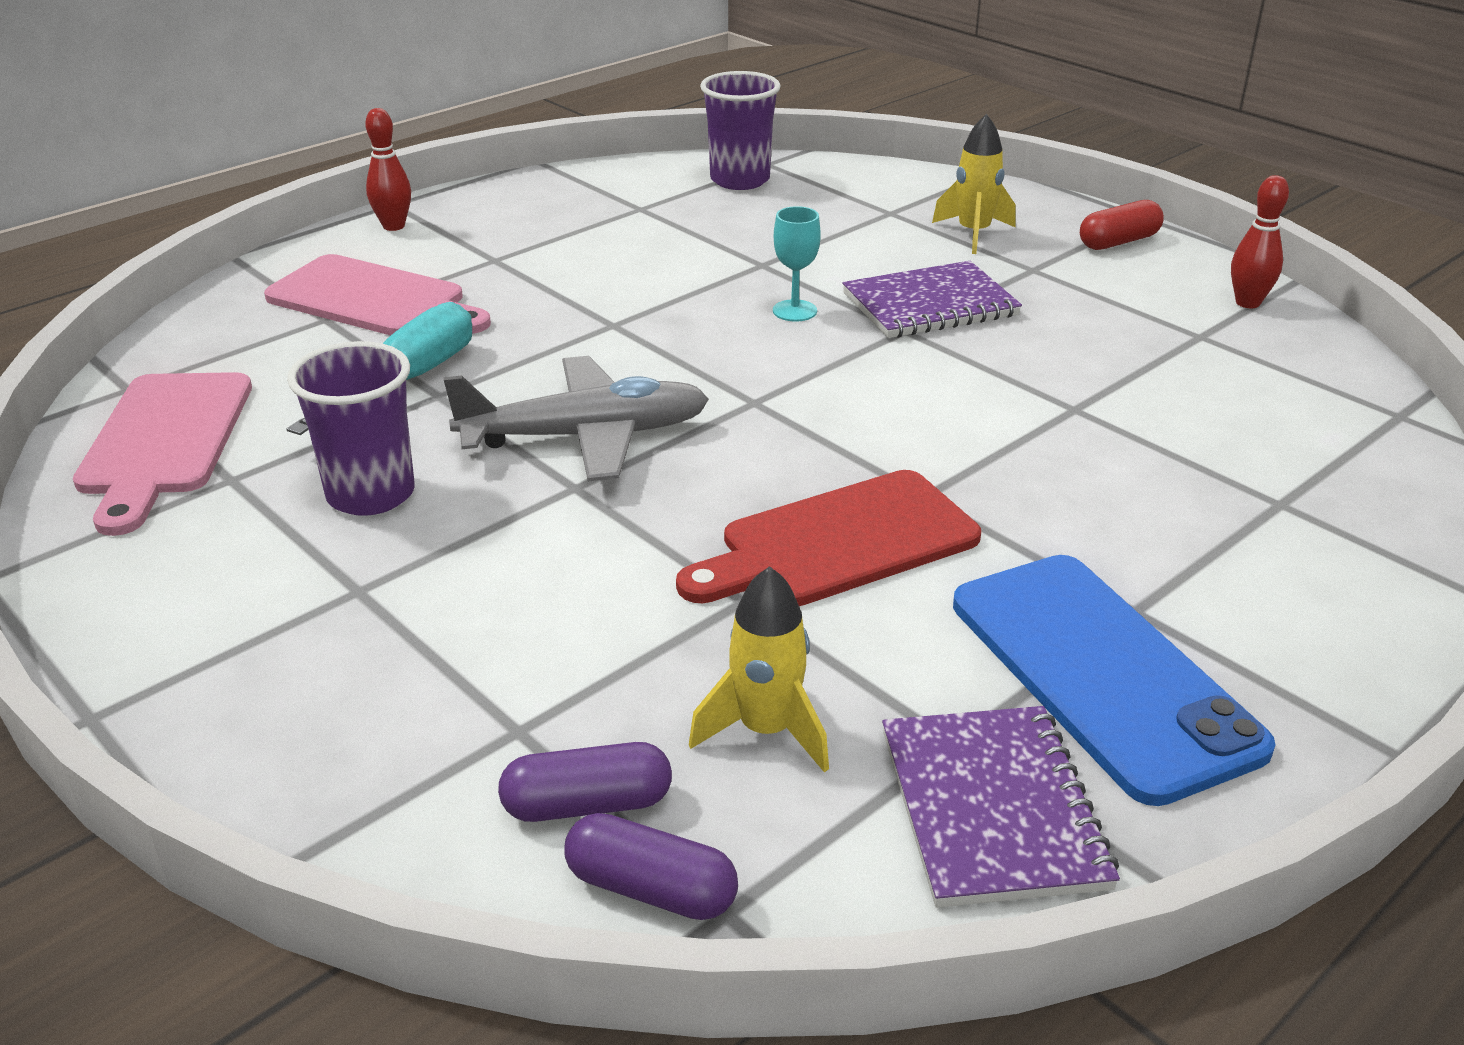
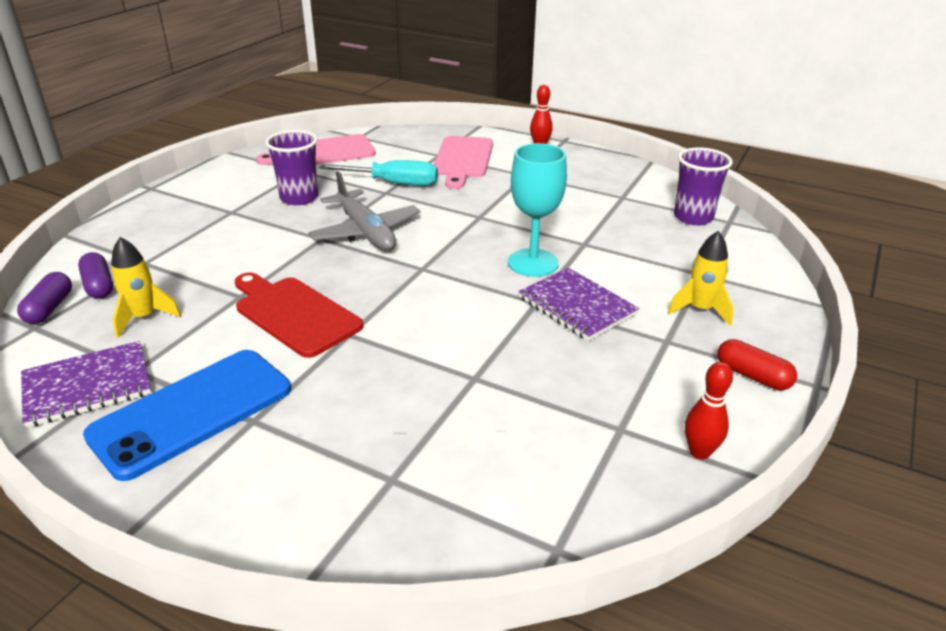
camera: 70 degrees right, 0 degrees up
turquoise goblet [773,206,821,321] -> turquoise goblet [508,143,567,277], size x1.88

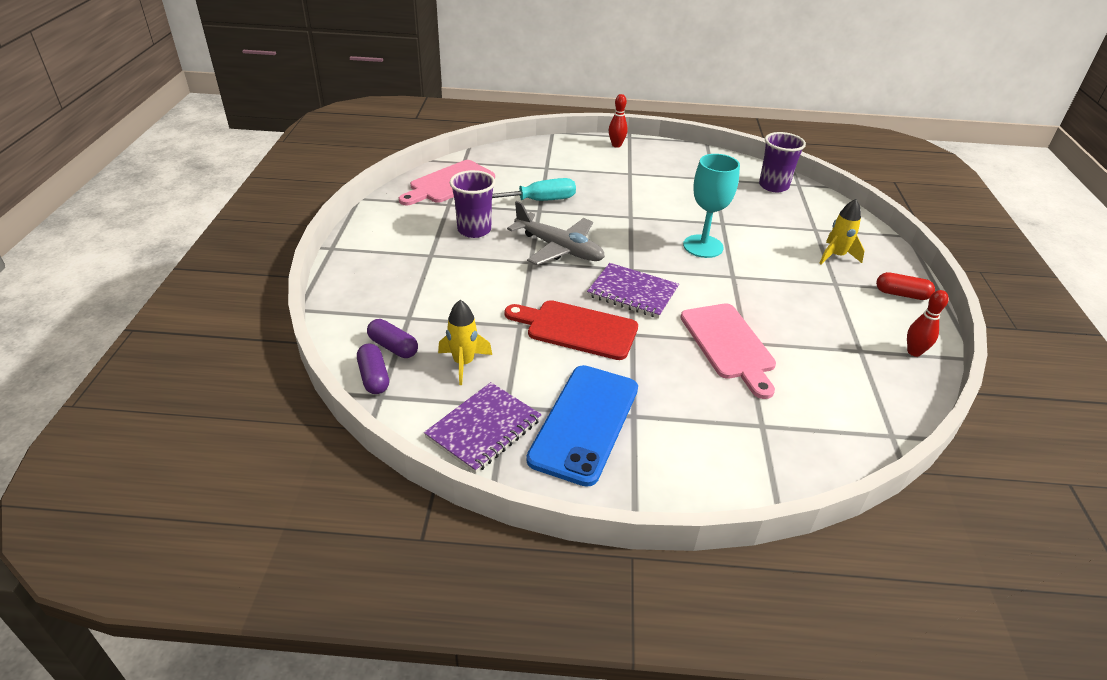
camera: 25 degrees left, 5 degrees up
pink cutting board [434,136,493,189] -> pink cutting board moved to [680,303,776,399]
purple notebook [519,268,639,341] -> purple notebook moved to [587,263,679,319]

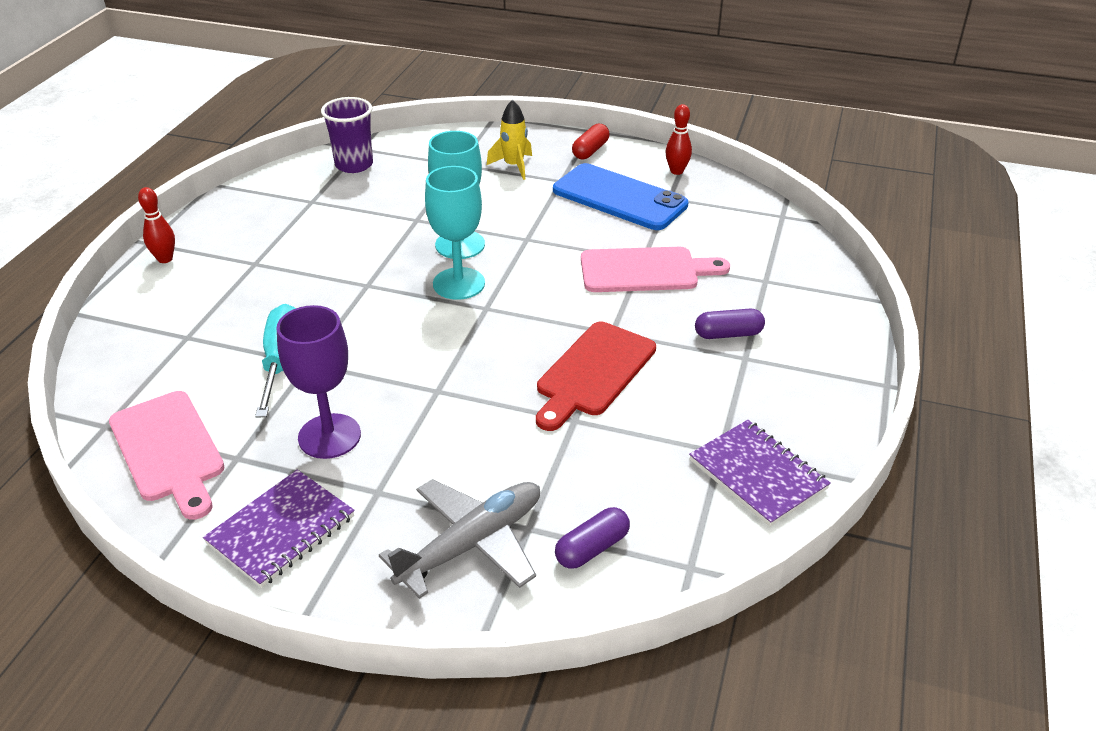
camera: 75 degrees left, 0 degrees up
purple capsule [357,343,389,394] -> purple capsule moved to [695,308,765,339]
yellow rocket [438,300,492,385] -> none
purple cup [450,170,495,238] -> purple goblet [276,305,361,459]
grey plane [507,201,605,265] -> grey plane moved to [379,479,540,599]
blue phone [526,365,638,487] -> blue phone moved to [553,163,688,230]
purple notebook [587,263,679,319] -> purple notebook moved to [203,470,355,588]
none -> turquoise goblet [425,166,485,300]

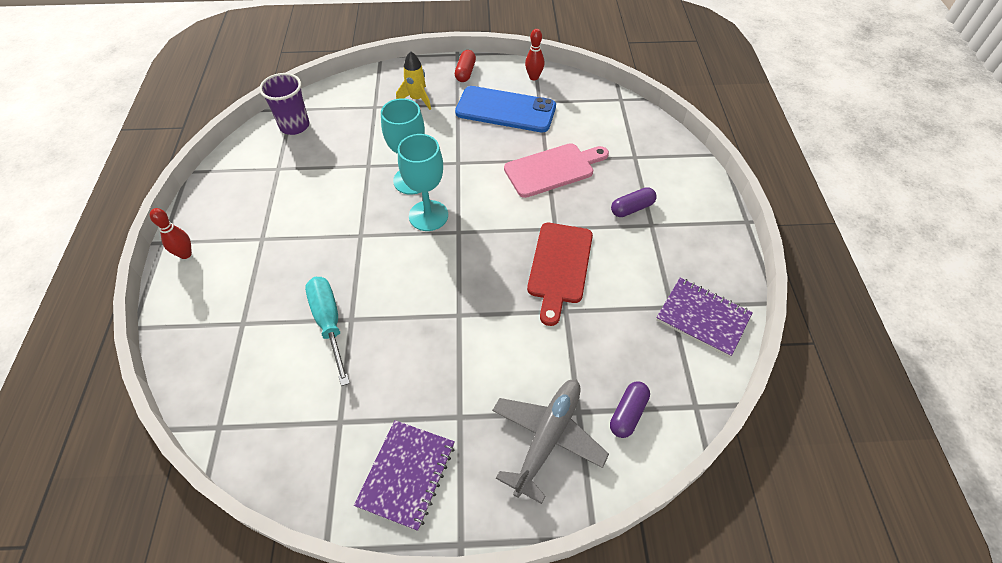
camera: 20 degrees left, 15 degrees up
pink cutting board [109,391,225,520] -> none
purple goblet [276,305,361,459] -> none

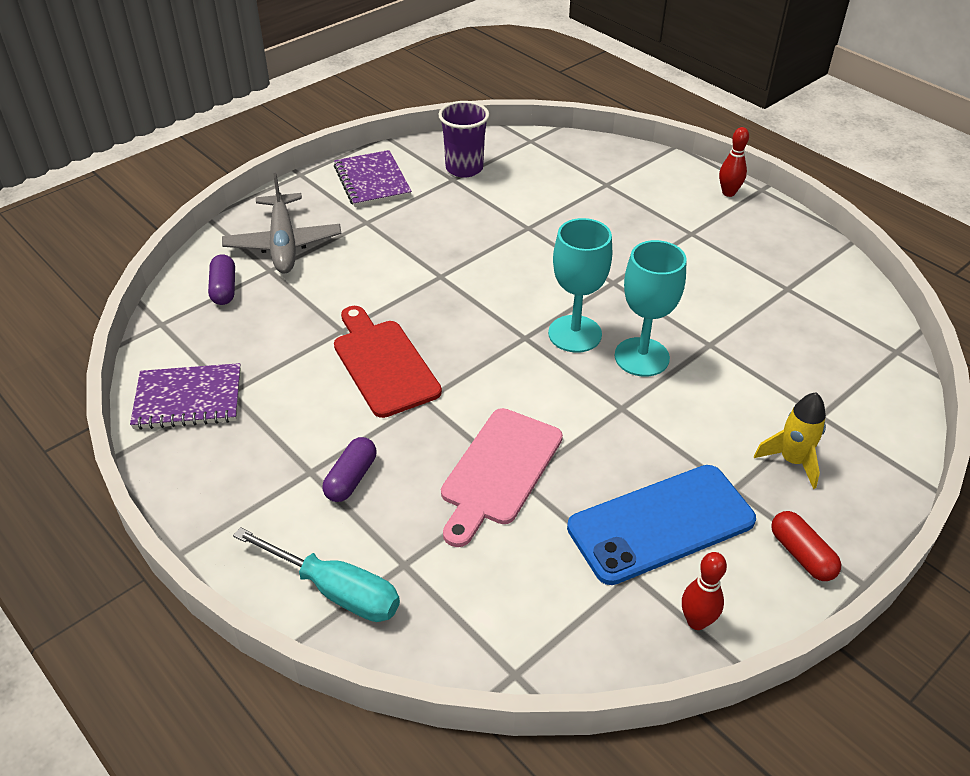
camera: 140 degrees right, 10 degrees down
purple cup [259,73,309,135] -> purple cup moved to [438,101,489,178]
turquoise screwdriver [305,277,350,386] -> turquoise screwdriver moved to [233,527,400,622]

